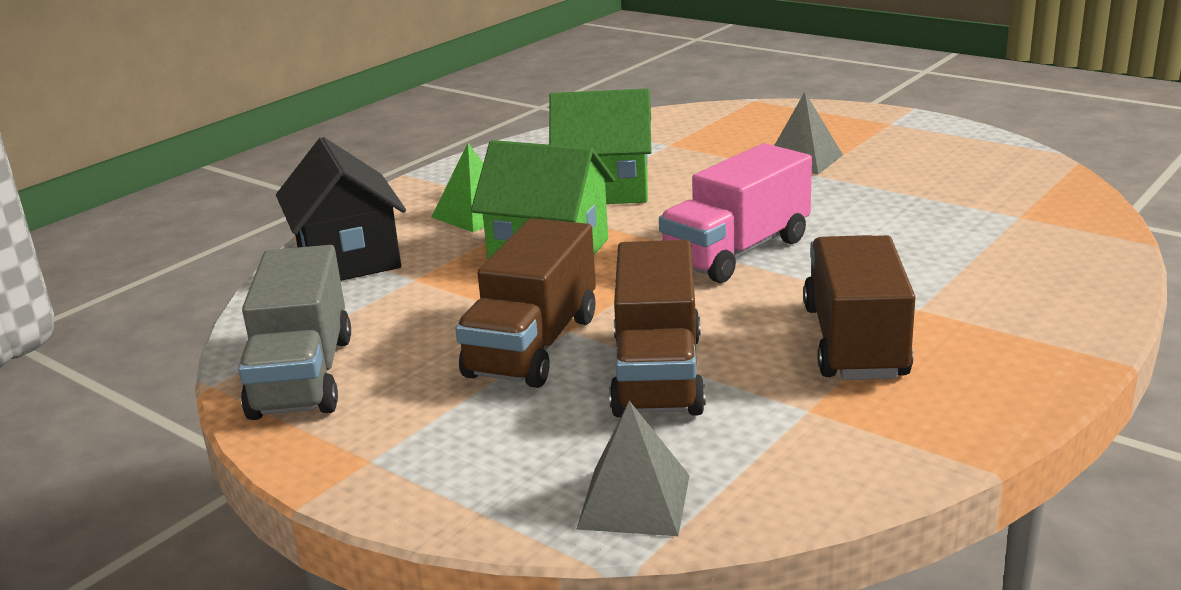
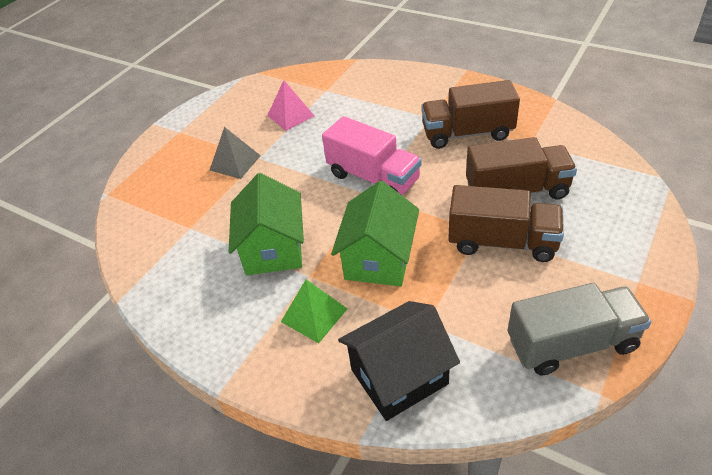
camera: 95 degrees left, 20 degrees up
grey pyramid [577,401,690,536] -> none
none -> pink pyramid [267,80,314,131]

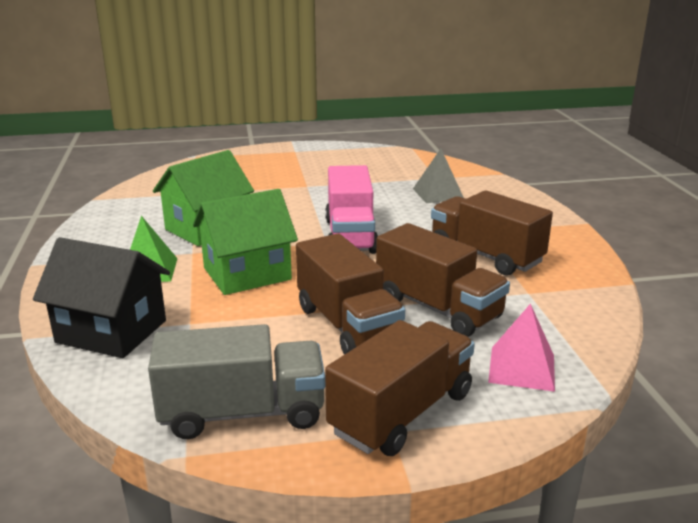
camera: 45 degrees right, 20 degrees down
grey pyramid [209,127,261,179] -> grey pyramid moved to [413,149,464,203]
pink pyramid [267,80,314,131] -> pink pyramid moved to [488,303,555,392]
grey truck [508,283,651,376] -> grey truck turned 45 degrees counterclockwise [148,324,325,439]
none -> brown truck [325,320,475,456]

